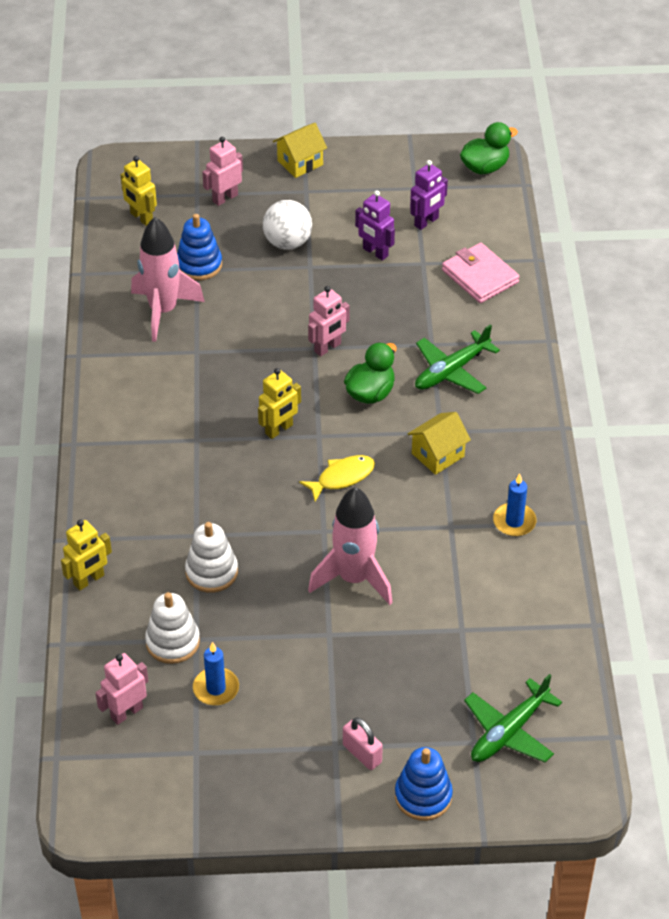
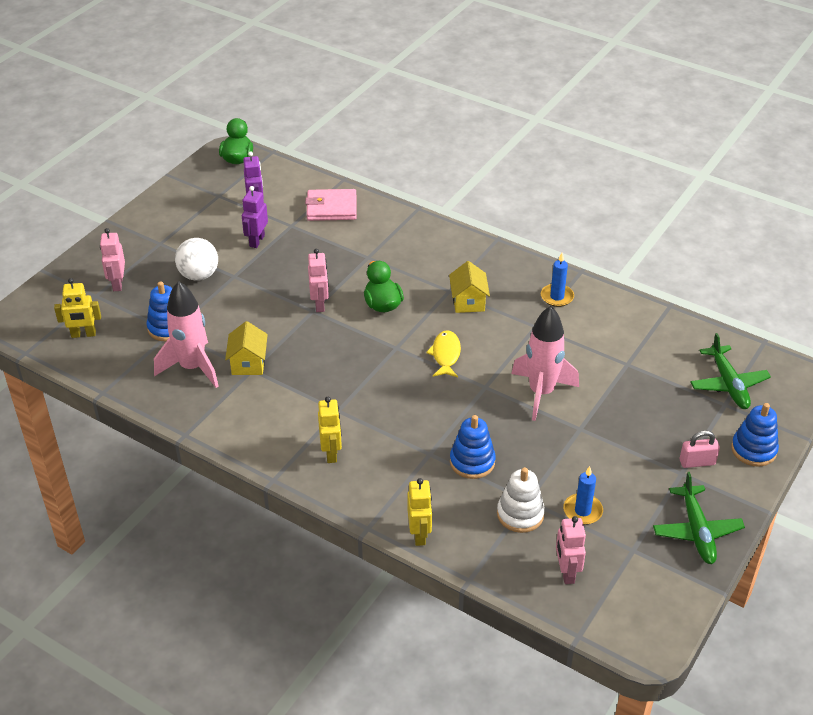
camera: 55 degrees left, 5 degrees down
white stacking toy [185,522,238,593] -> blue stacking toy [450,415,496,479]
yellow robot [258,368,301,439] -> yellow robot moved to [318,397,342,463]
yellow house [273,123,327,178] -> yellow house moved to [225,321,268,375]
purple robot [355,191,395,261] -> purple robot turned 120 degrees clockwise [242,186,268,248]
green plane [415,324,500,394] -> green plane moved to [653,472,745,564]

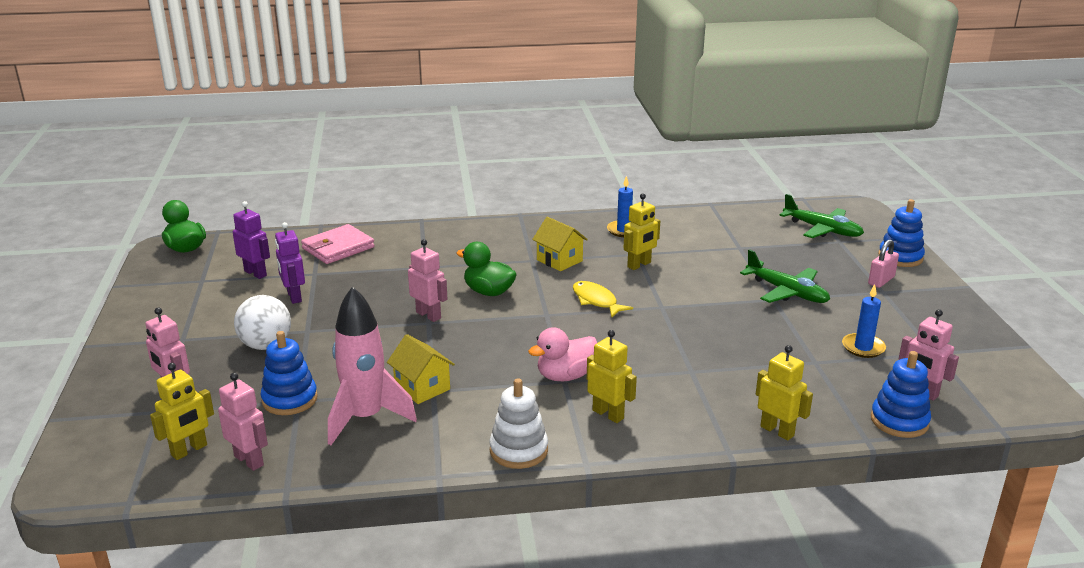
camera: 40 degrees left, 15 degrees down
blue stacking toy [450,415,496,479] -> blue stacking toy moved to [871,351,931,438]
white stacking toy [497,467,545,533] -> white stacking toy moved to [489,378,548,469]
pink rocket [511,306,579,421] -> none
green plane [653,472,745,564] -> green plane moved to [740,249,830,303]
none -> pink robot [218,373,268,471]
none -> pink duck [528,327,597,381]
none -> yellow robot [624,194,660,270]

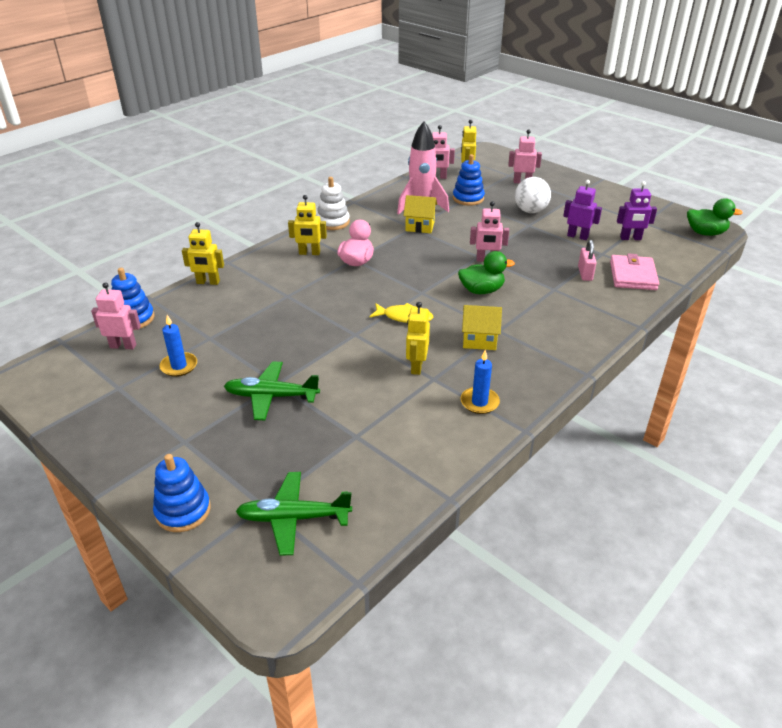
camera: 140 degrees right, 10 degrees up
pink padlock [868,239,899,288] -> pink padlock moved to [578,240,597,281]

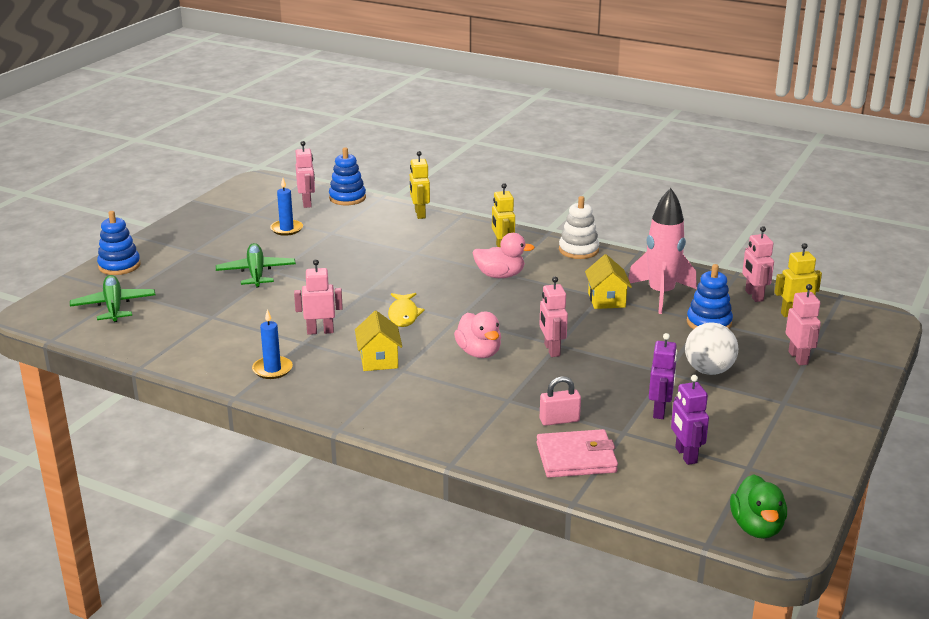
camera: 75 degrees right, 10 degrees down
yellow robot [406,302,430,375] -> pink robot [294,259,343,335]
green duck [458,251,515,294] -> pink duck [454,312,501,358]

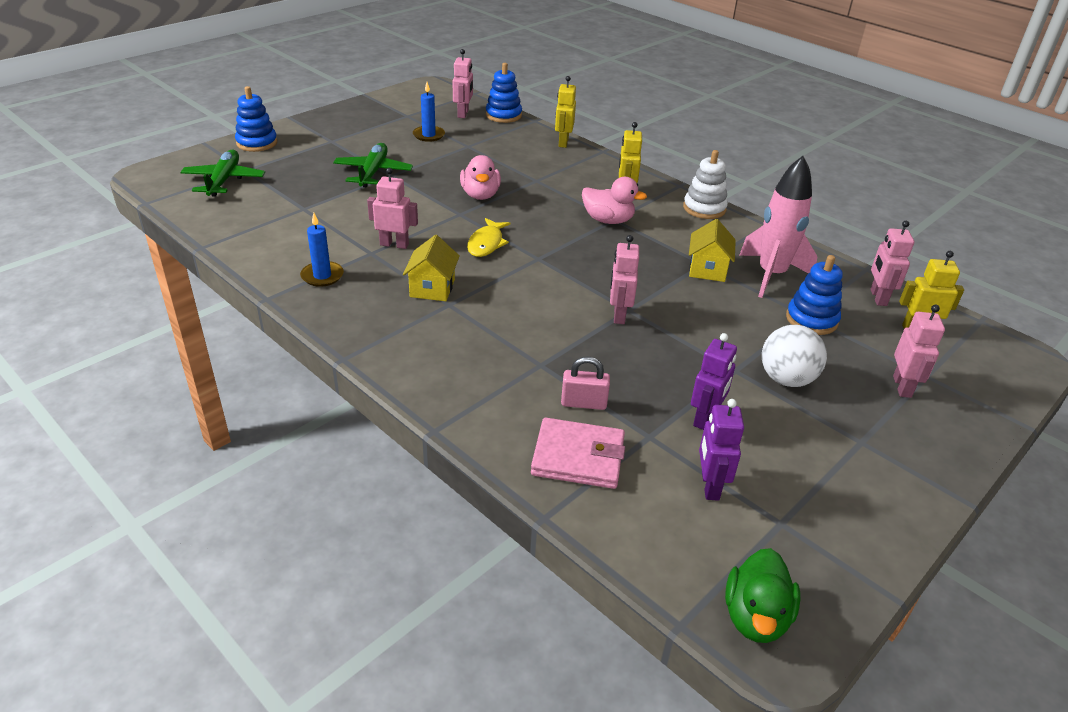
camera: 15 degrees right, 10 degrees up
pink duck [454,312,501,358] -> pink duck moved to [460,155,501,200]

